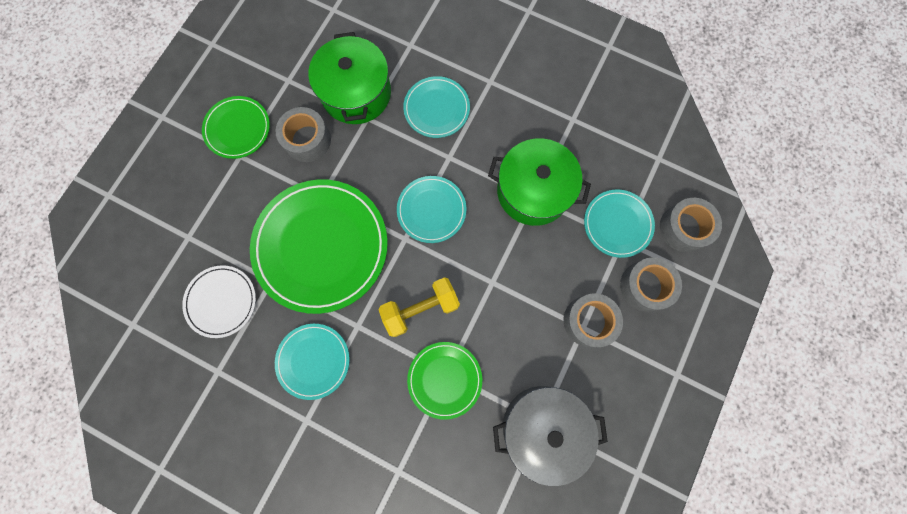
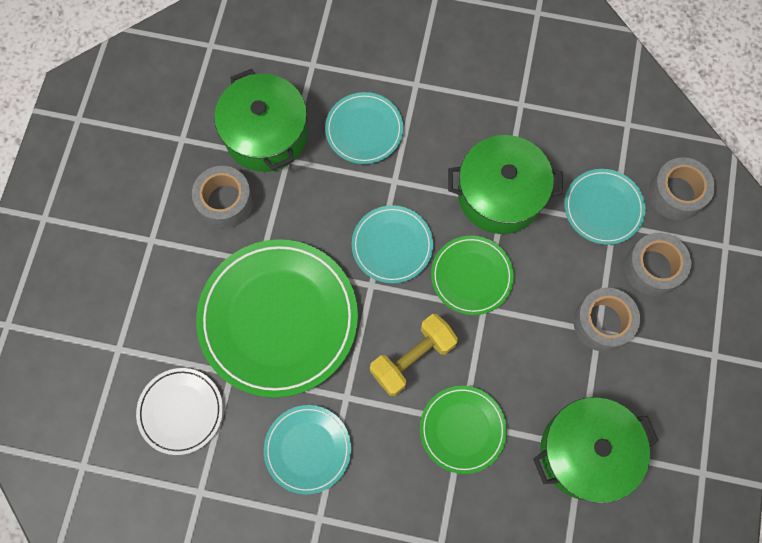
camera: 15 degrees left, 5 degrees down
green plate [202,96,270,159] -> green plate moved to [431,236,514,315]
grey pot [493,386,608,486] -> green pot [533,397,659,503]

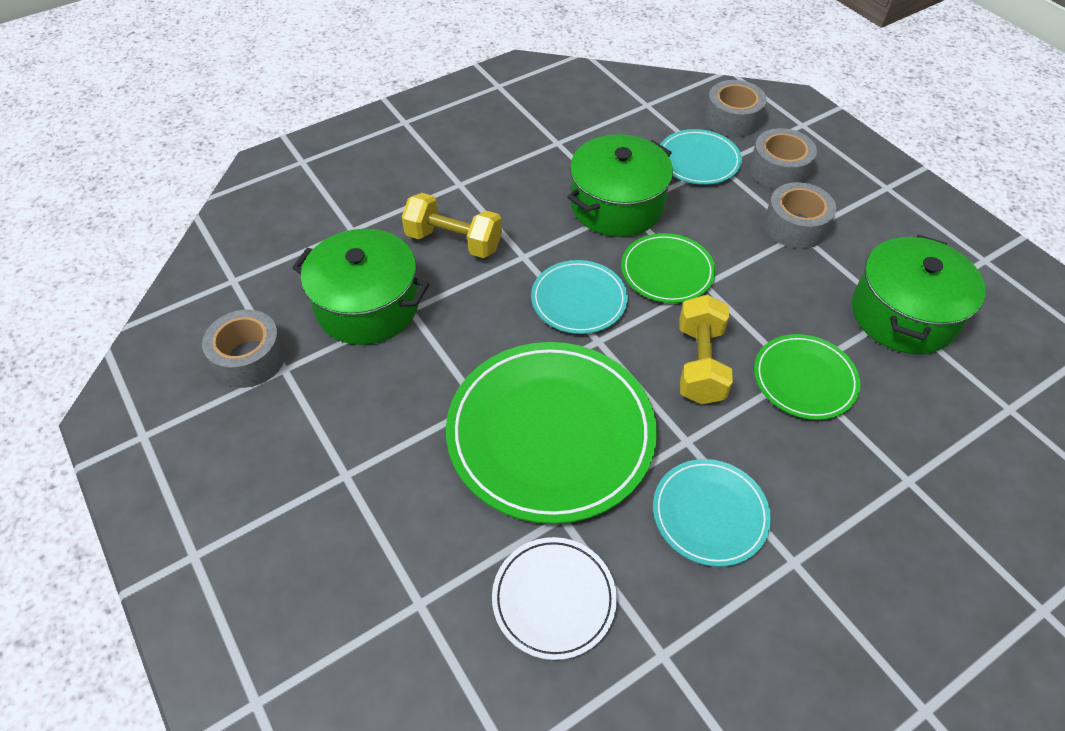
camera: 45 degrees left, 20 degrees down
grey tape [192,166,254,229] -> grey tape moved to [202,310,286,388]
turquoise plate [325,92,403,164] -> yellow dumbbell [402,193,502,258]

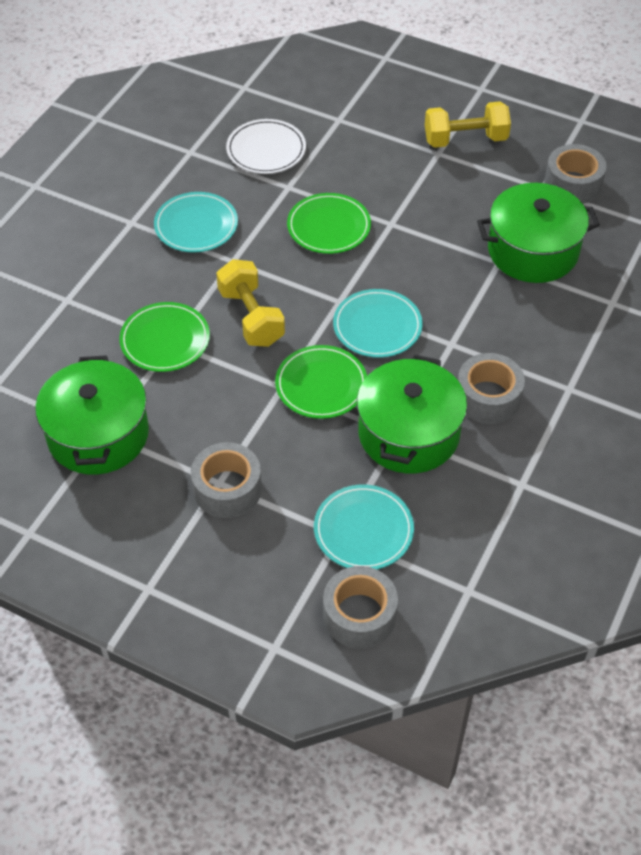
camera: 150 degrees right, 0 degrees up
yellow dumbbell [402,193,502,258] -> yellow dumbbell moved to [425,101,511,148]
green plate [446,342,657,524] -> green plate [287,193,371,254], size x0.52
grey tape [749,128,817,189] -> grey tape moved to [458,353,525,424]

